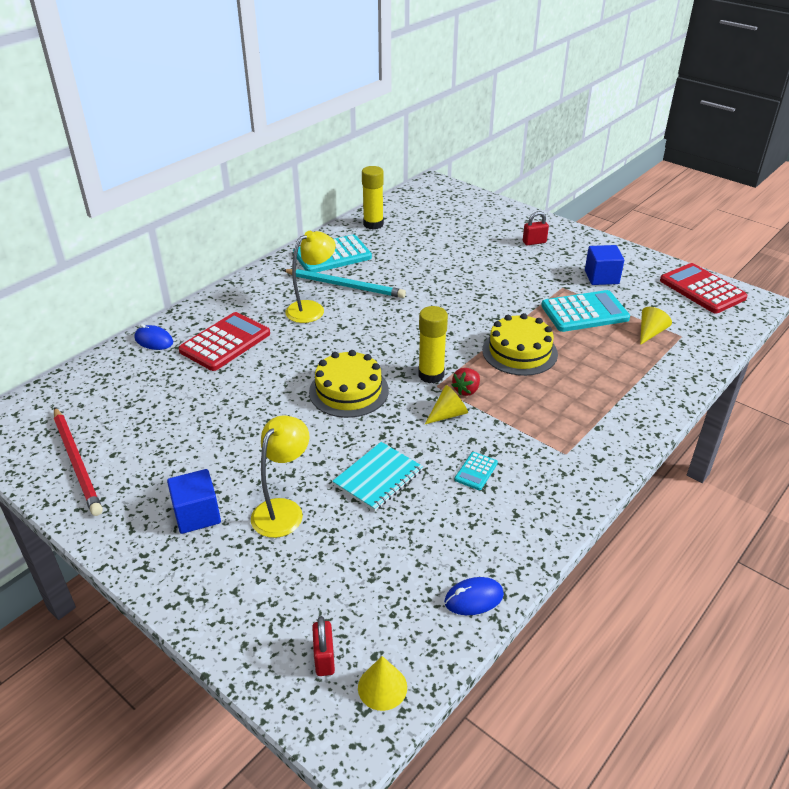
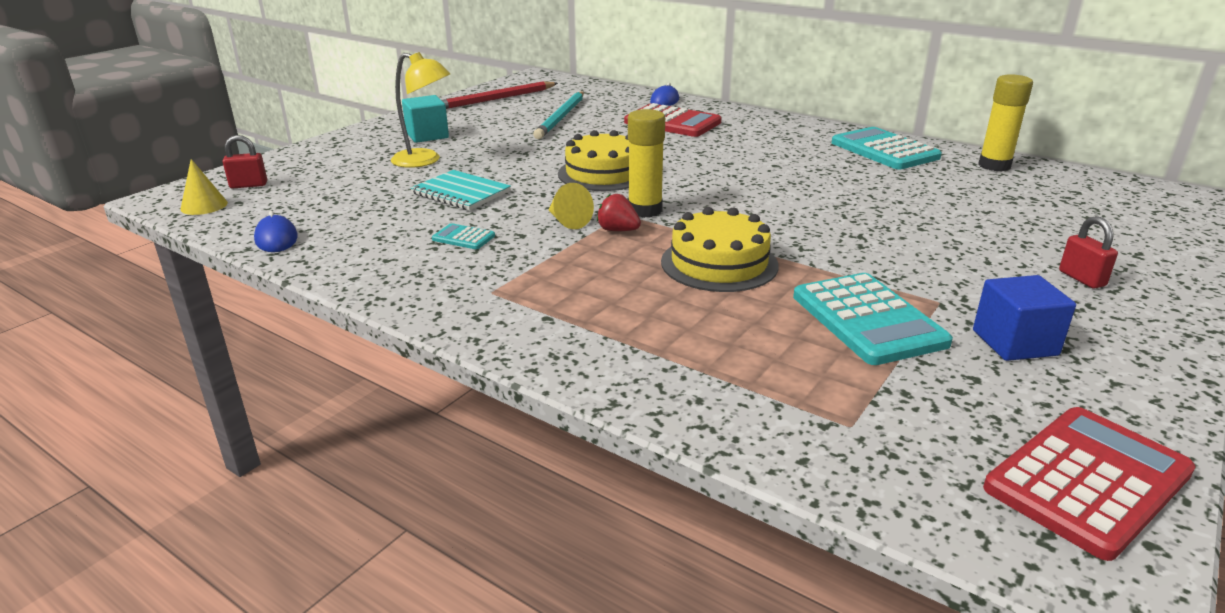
camera: 85 degrees right, 10 degrees down
blue cube [167,469,221,534] -> turquoise cube [402,95,449,143]
turquoise pencil [283,269,406,298] -> turquoise pencil moved to [533,91,584,139]
yellow lamp [285,231,336,323] -> none
yellow cone [640,307,672,345] -> none

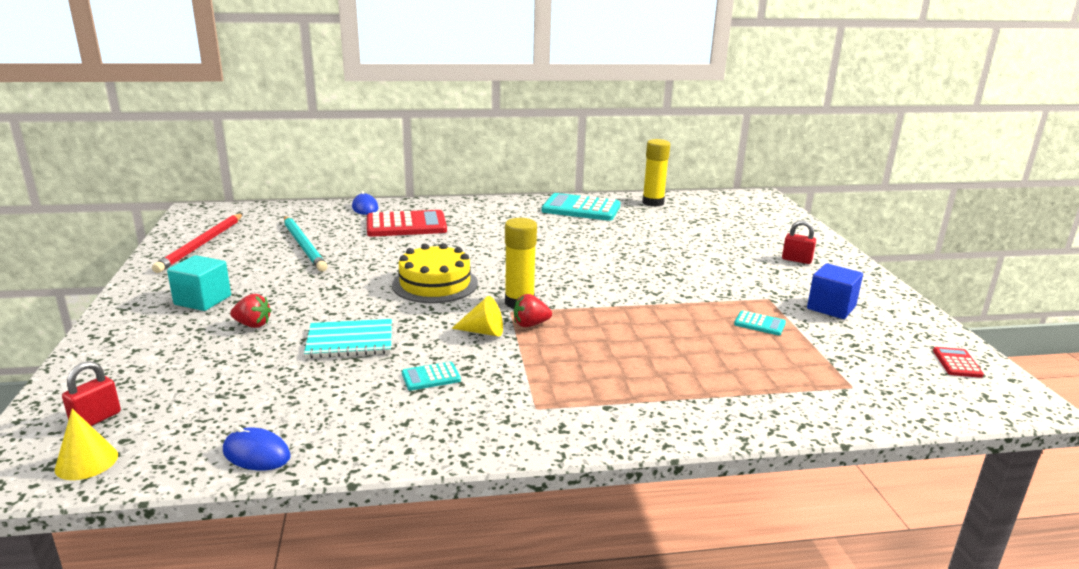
camera: 45 degrees left, 5 degrees down
yellow lamp [391,52,450,168] -> red strawberry [230,294,271,328]
yellow cake [661,207,779,292] -> none
turquoise calculator [793,273,953,365] -> turquoise calculator [734,310,786,335], size x0.46
red calculator [983,407,1196,561] -> red calculator [933,347,984,378], size x0.46

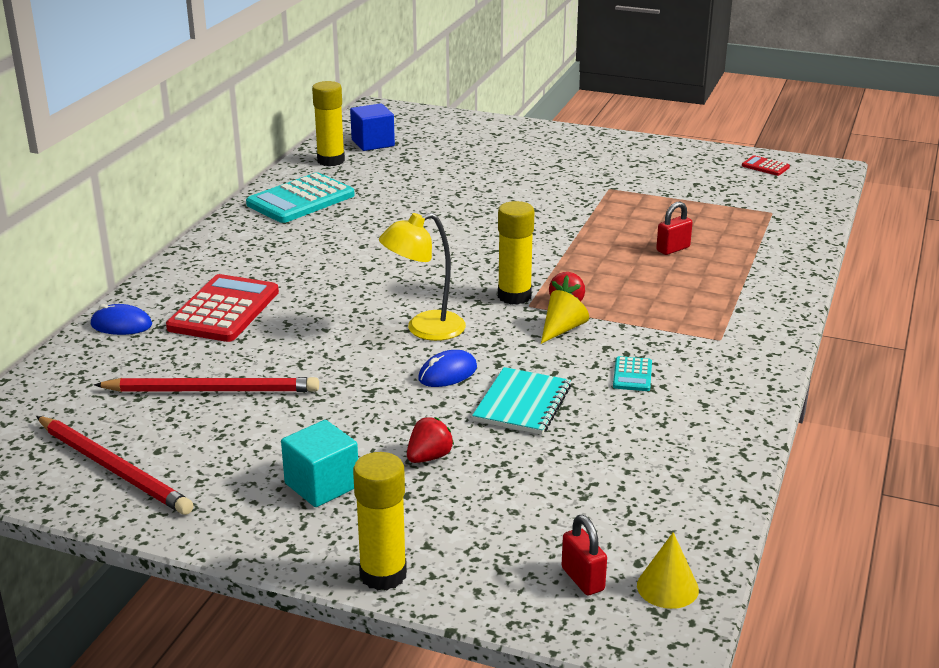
camera: 60 degrees left, 5 degrees up
blue mouse [223,426,291,470] -> blue mouse moved to [418,350,477,387]
turquoise pencil [284,216,328,272] -> red pencil [94,377,319,392]
yellow cake [392,243,478,303] -> yellow lamp [379,213,466,341]
turquoise calculator [734,310,786,335] -> none
red padlock [782,220,816,264] -> red padlock moved to [656,201,693,255]
blue cube [807,263,863,319] -> blue cube moved to [350,103,395,151]
none -> yellow glue stick [353,452,407,590]

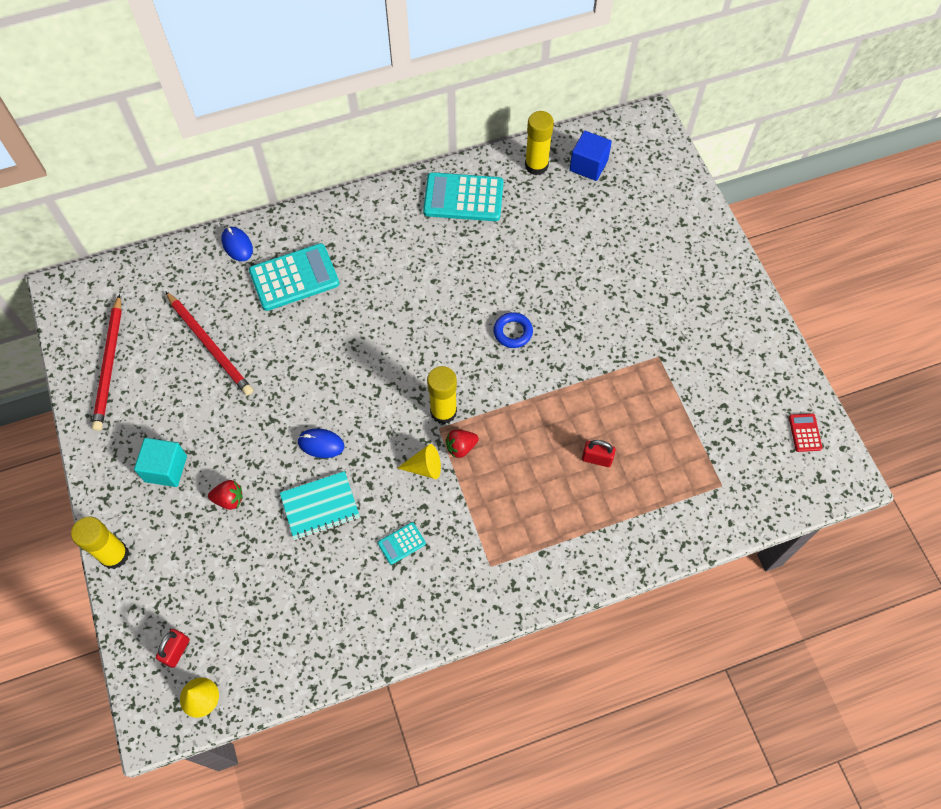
camera: 50 degrees right, 35 degrees up
red calculator [166,274,279,342] -> turquoise calculator [249,243,339,311]
yellow lamp [379,213,466,341] -> none
none -> blue ring [494,312,533,348]

